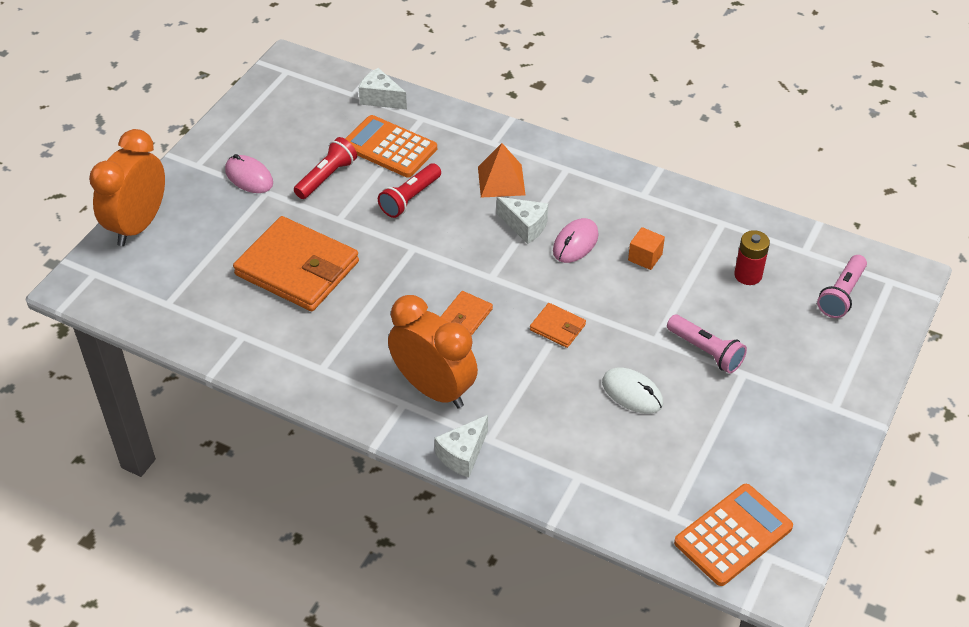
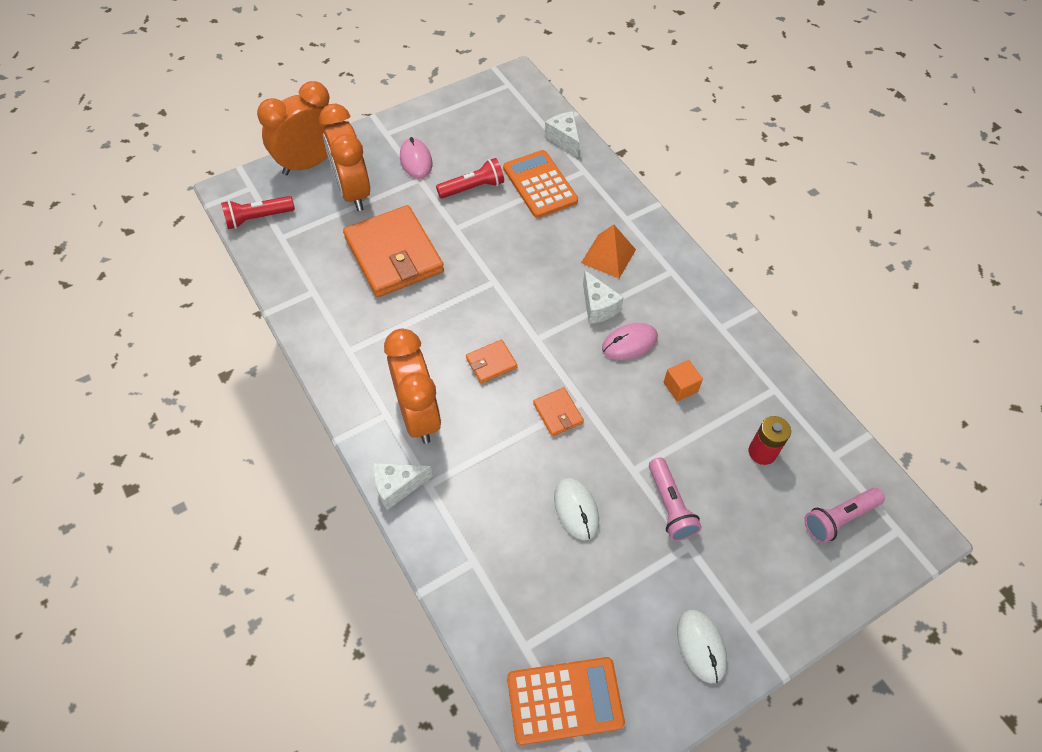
camera: 30 degrees right, 10 degrees up
red flashlight [378,163,441,218] -> red flashlight moved to [221,196,295,229]
none -> orange clock [319,104,370,211]
none -> white mouse [677,610,727,683]

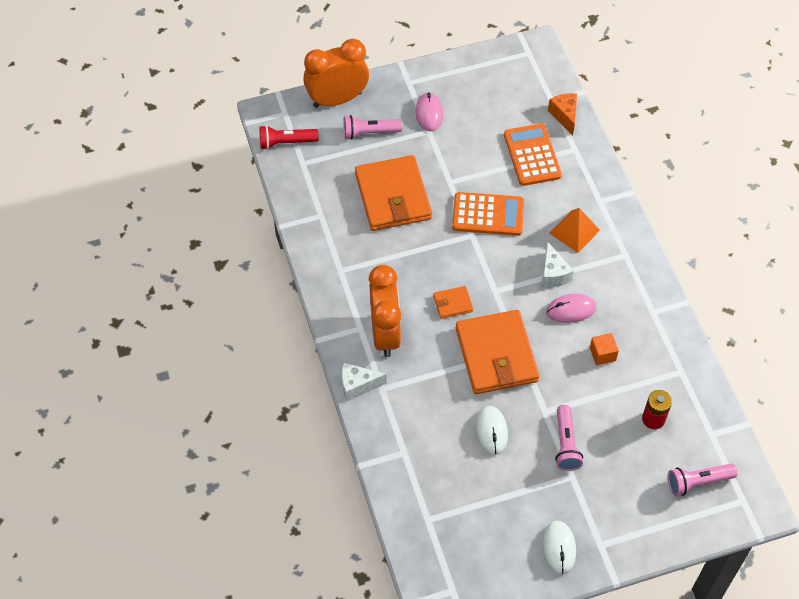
camera: 15 degrees right, 0 degrees up
orange clock [319,104,370,211] -> pink flashlight [343,115,402,140]
red flashlight [436,158,504,199] -> none
orange calculator [507,657,625,745] -> orange calculator moved to [452,192,524,236]
orange wallet [533,387,584,437] -> orange wallet [456,310,539,394], size x2.27
white cheese [544,112,580,157] -> orange cheese [548,93,577,136]

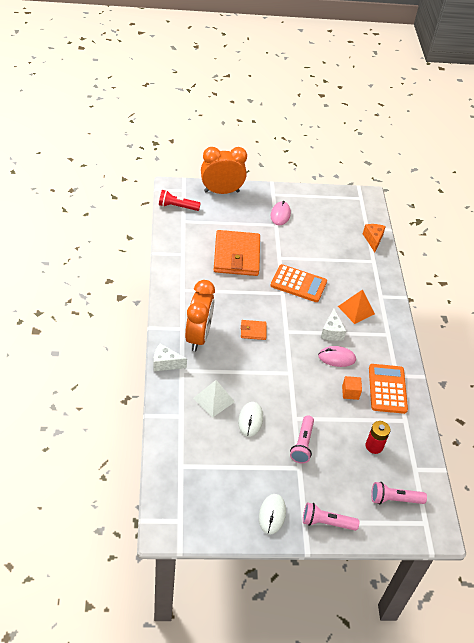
camera: 10 degrees right, 10 degrees down
pink flashlight [343,115,402,140] -> pink flashlight moved to [303,502,359,531]
orange wallet [456,310,539,394] -> none
orange calculator [504,124,562,186] -> orange calculator moved to [369,364,408,414]
none -> white pyramid [193,380,235,418]

